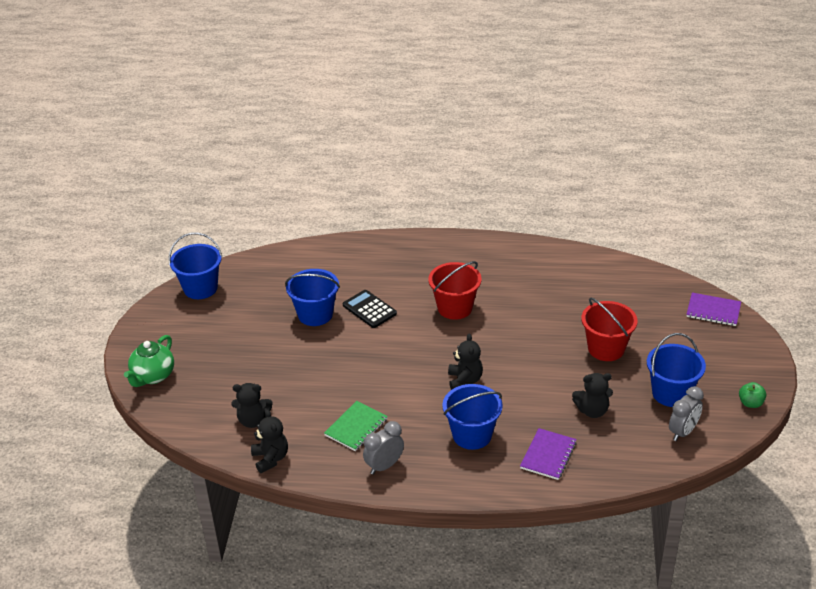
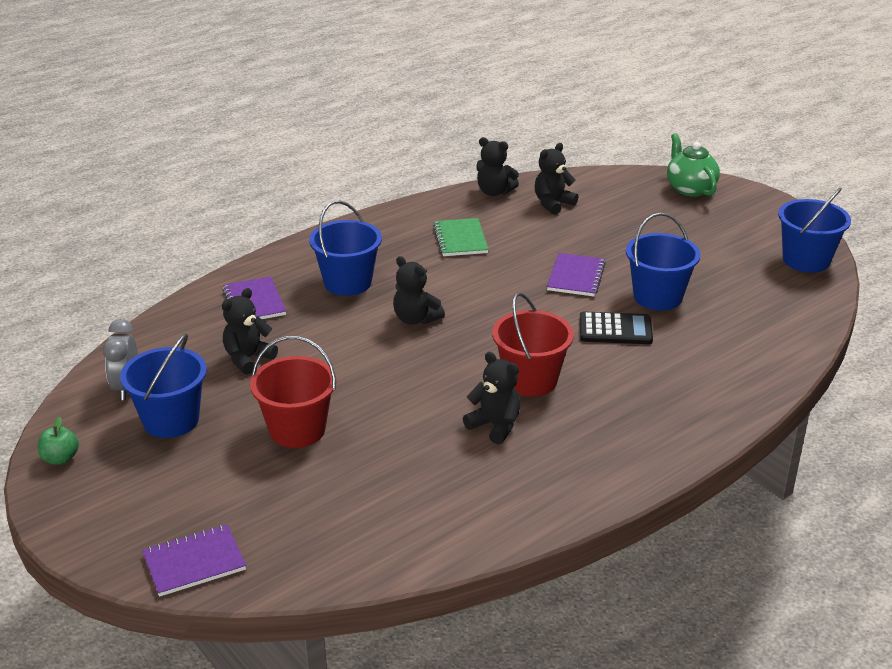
camera: 135 degrees right, 5 degrees down
grey clock [363,421,404,475] -> none
none -> black teddy bear [463,352,521,444]
none -> purple notebook [547,253,606,296]

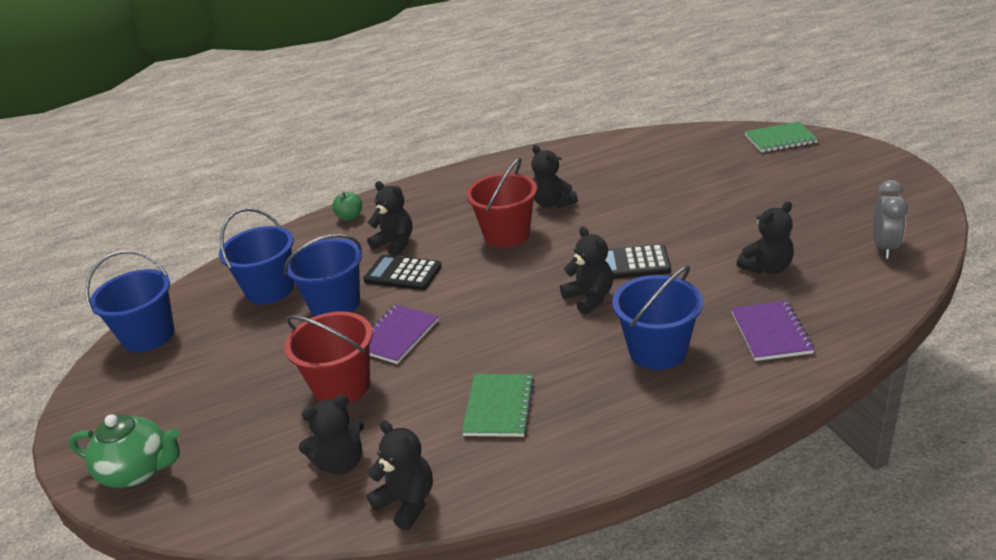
camera: 160 degrees left, 0 degrees up
green apple [38,417,79,465] -> green apple moved to [332,192,362,221]
blue bucket [120,334,207,438] -> blue bucket moved to [219,208,294,304]
purple notebook [142,525,246,597] -> green notebook [745,122,818,153]
red bucket [250,336,336,448] -> red bucket moved to [284,311,373,404]
green teapot [667,133,720,196] -> green teapot turned 75 degrees counterclockwise [69,414,180,488]
none -> black teddy bear [367,181,412,256]
none -> black calculator [605,244,671,279]

